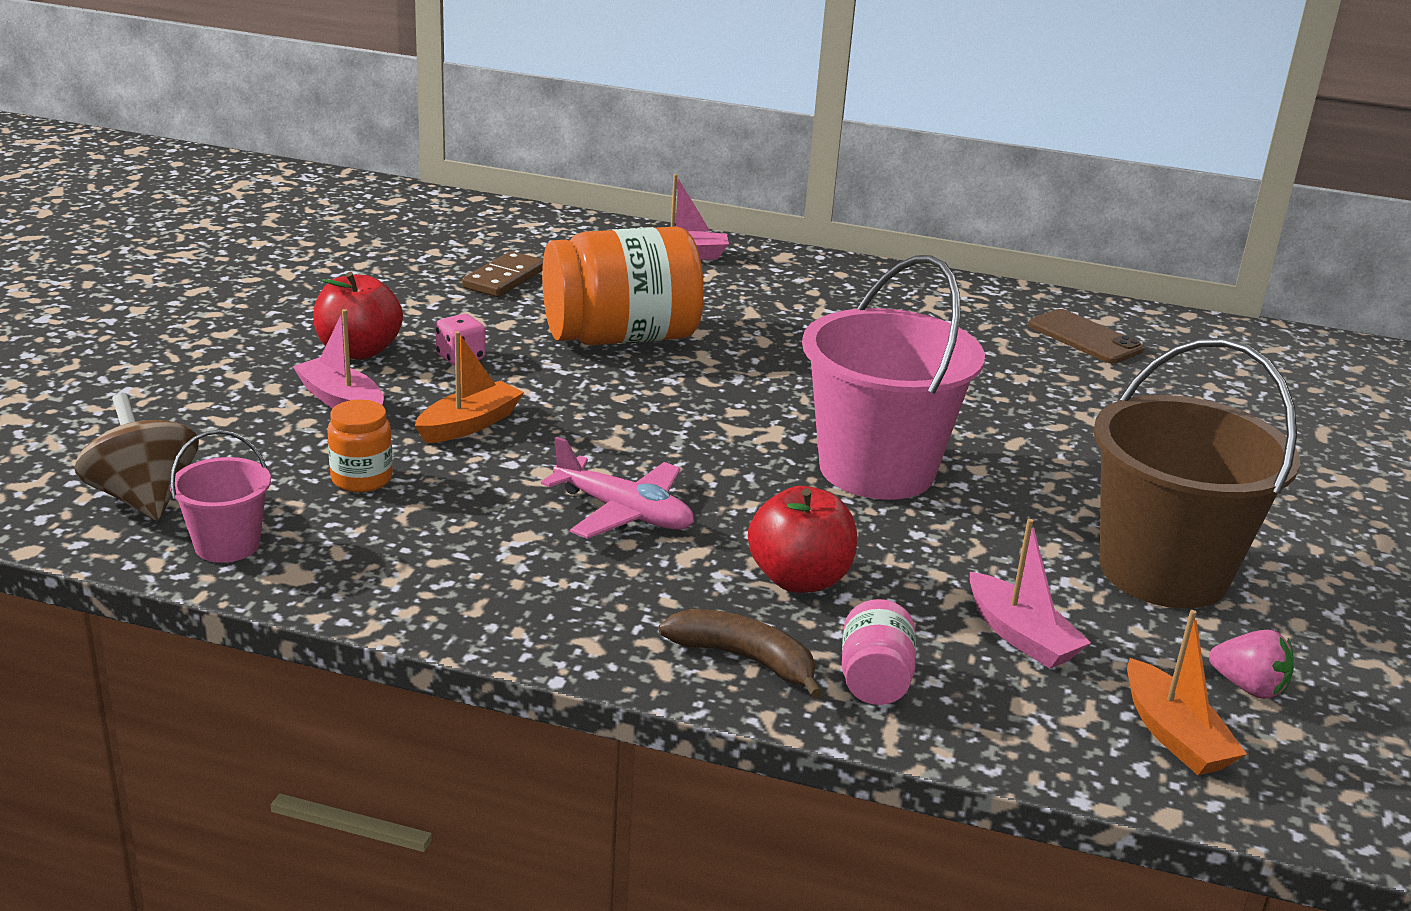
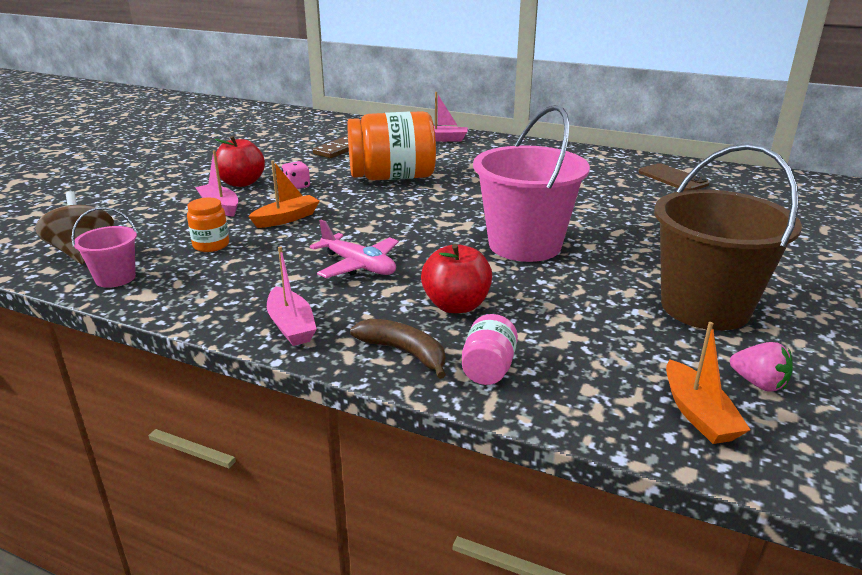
camera: 10 degrees right, 0 degrees up
pink boat [970,519,1091,669] -> pink boat moved to [267,246,317,346]

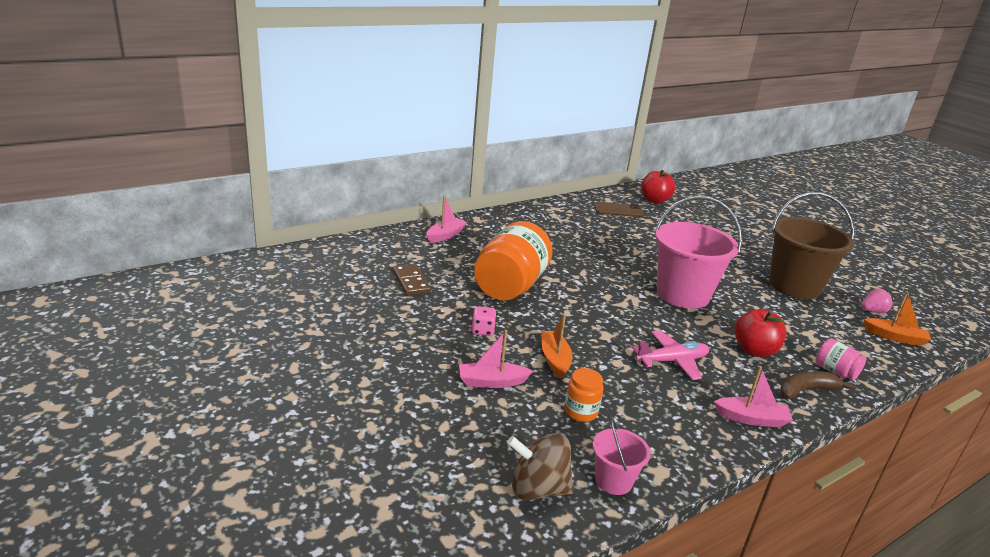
camera: 60 degrees left, 0 degrees up
red apple [215,136,265,187] -> red apple moved to [642,170,676,204]

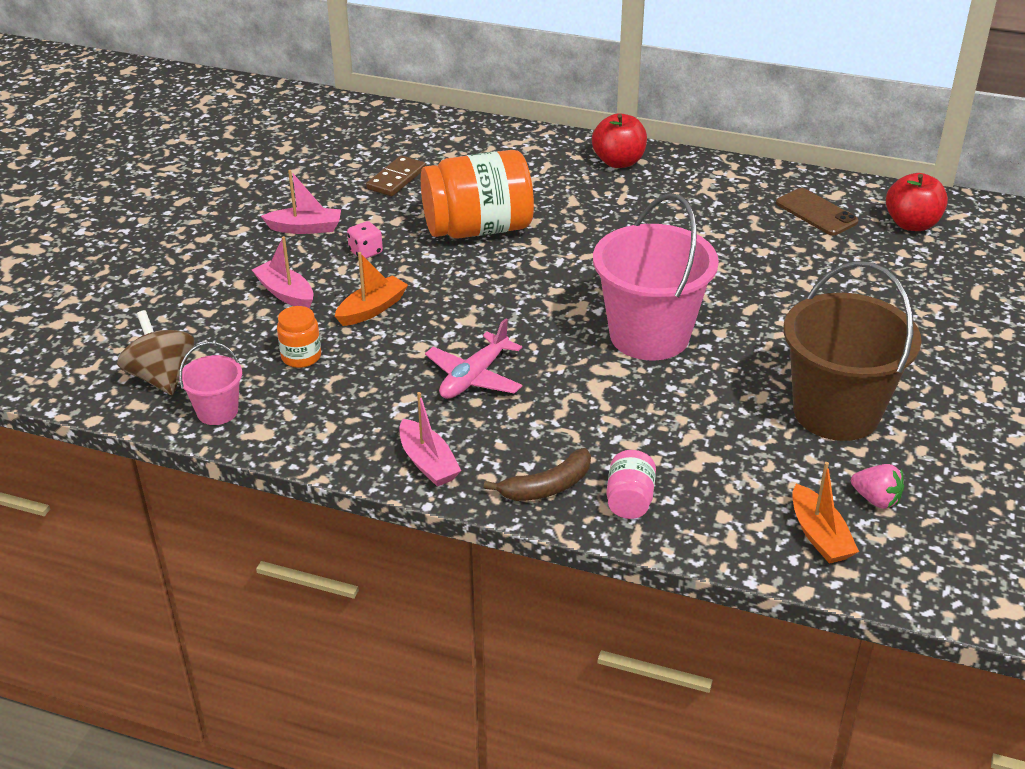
camera: 55 degrees right, 10 degrees up
pink boat [426,196,467,243] -> pink boat moved to [261,170,341,234]
pink plane [632,330,709,380] -> pink plane turned 90 degrees clockwise [425,318,522,399]
red apple [735,309,787,357] -> red apple moved to [592,113,647,168]
brown banana [780,371,853,399] -> brown banana turned 120 degrees clockwise [483,448,591,501]

